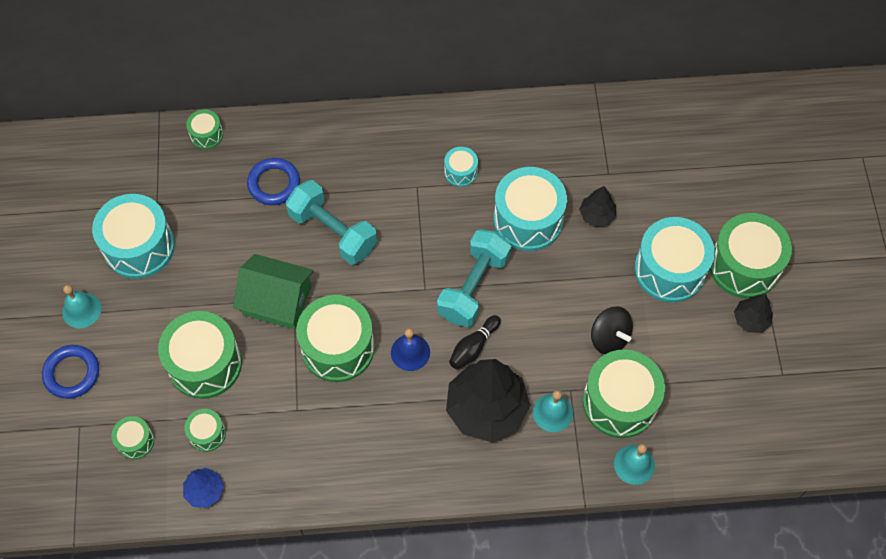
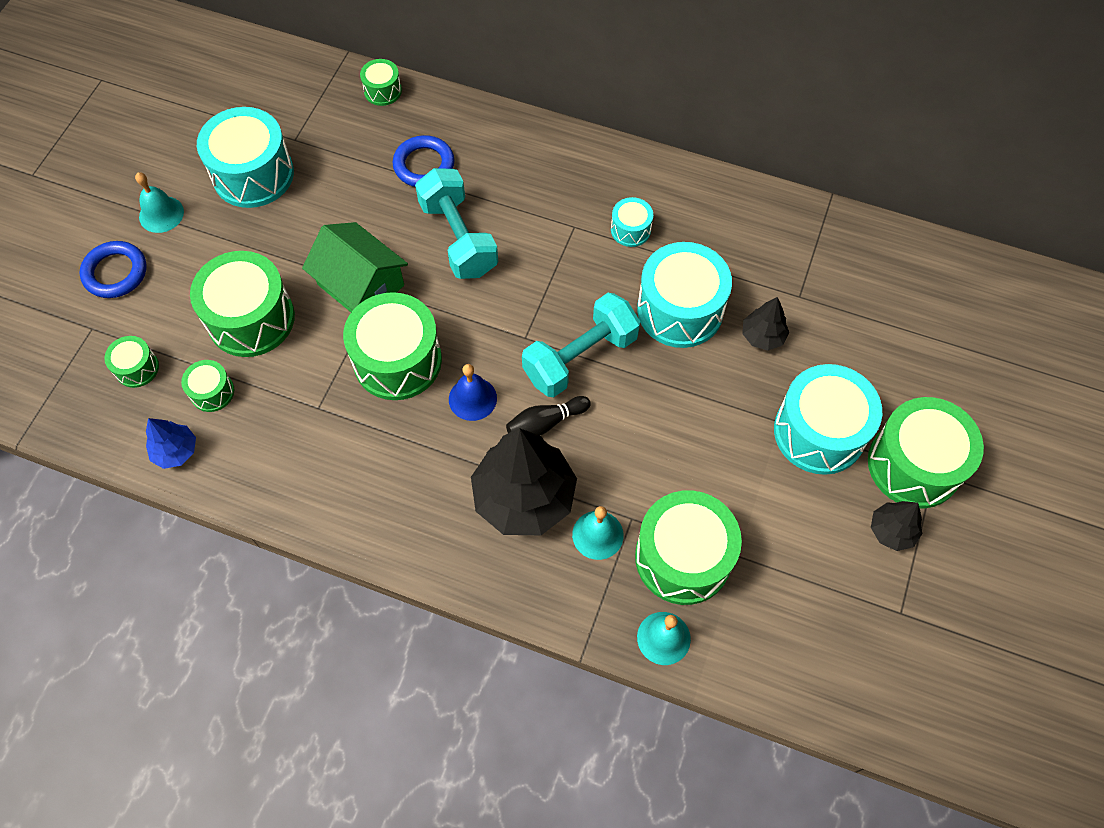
camera: 25 degrees right, 0 degrees up
black spinning top [591,307,633,354] -> none

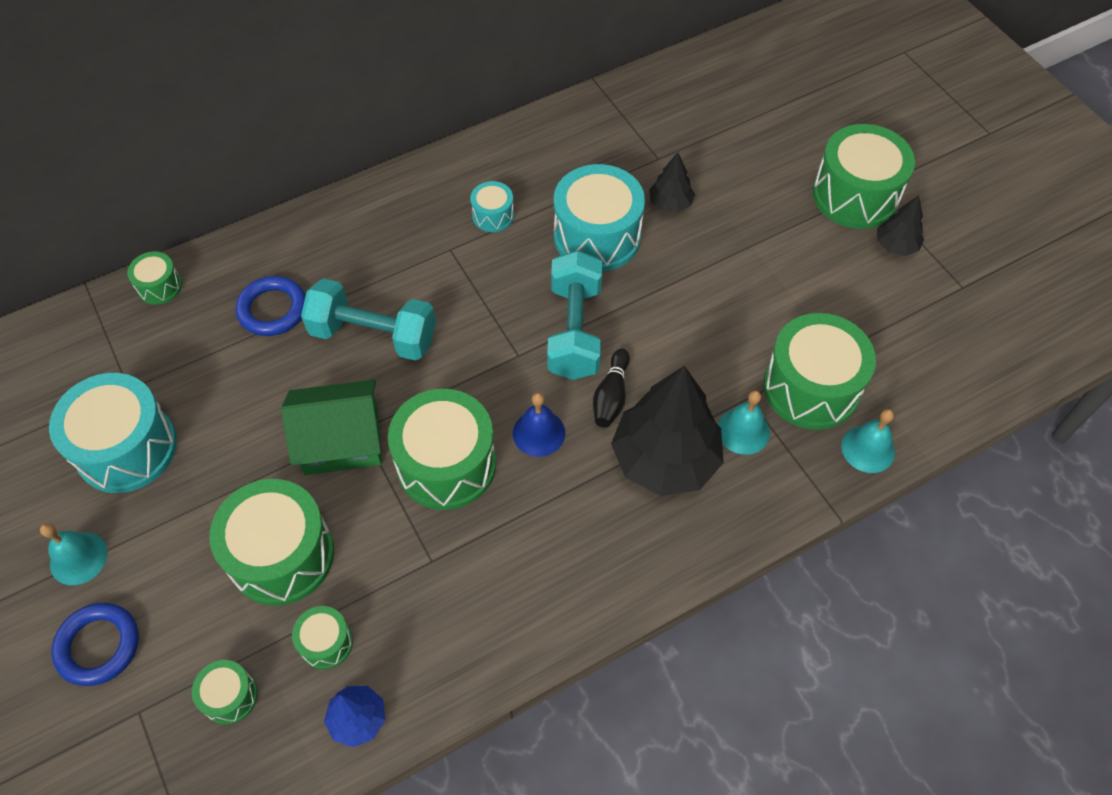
camera: 50 degrees left, 5 degrees down
turquoise drum [774,364,882,475] -> none

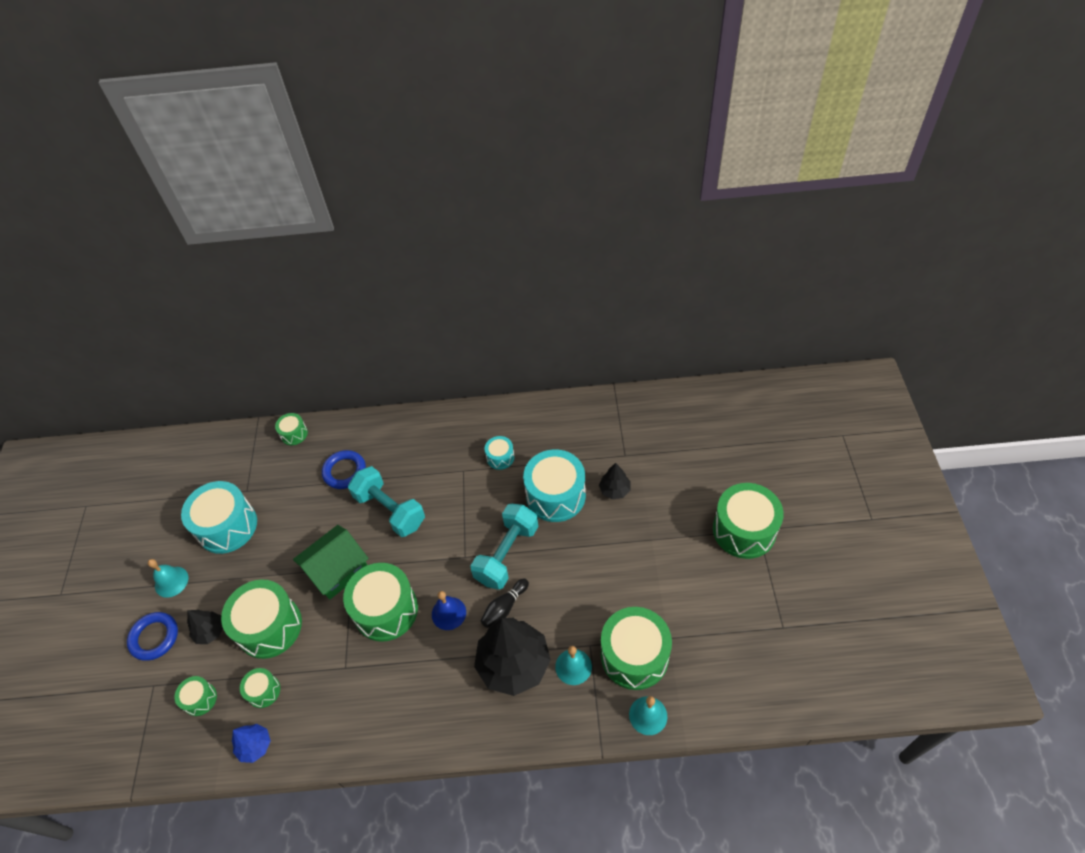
camera: 30 degrees right, 5 degrees down
green house [281,380,382,475] -> green house turned 60 degrees counterclockwise [293,525,369,600]
black tree [877,195,924,256] -> black tree moved to [187,610,223,644]

